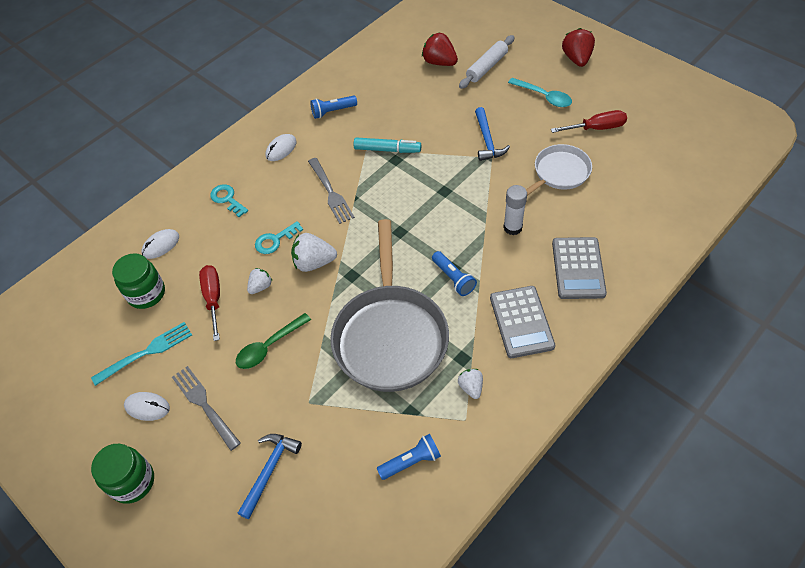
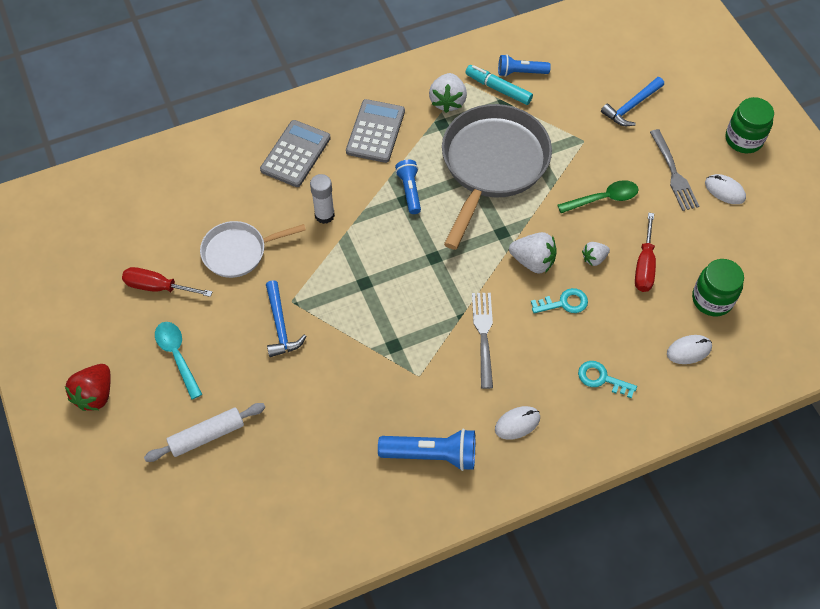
camera: 160 degrees left, 5 degrees up
turquoise fork [91,322,192,386] -> none
turquoise key [210,184,248,217] -> turquoise key turned 135 degrees clockwise [578,361,637,398]
blue flashlight [310,96,357,119] -> blue flashlight [378,429,475,471], size x1.55
turquoise marker [354,137,421,153] -> turquoise marker moved to [465,65,533,105]
red strawberry [422,32,458,66] -> none
white strawberry [458,369,483,399] -> white strawberry [429,73,467,113], size x1.68
blue hammer [475,107,510,161] -> blue hammer turned 150 degrees clockwise [266,280,307,357]

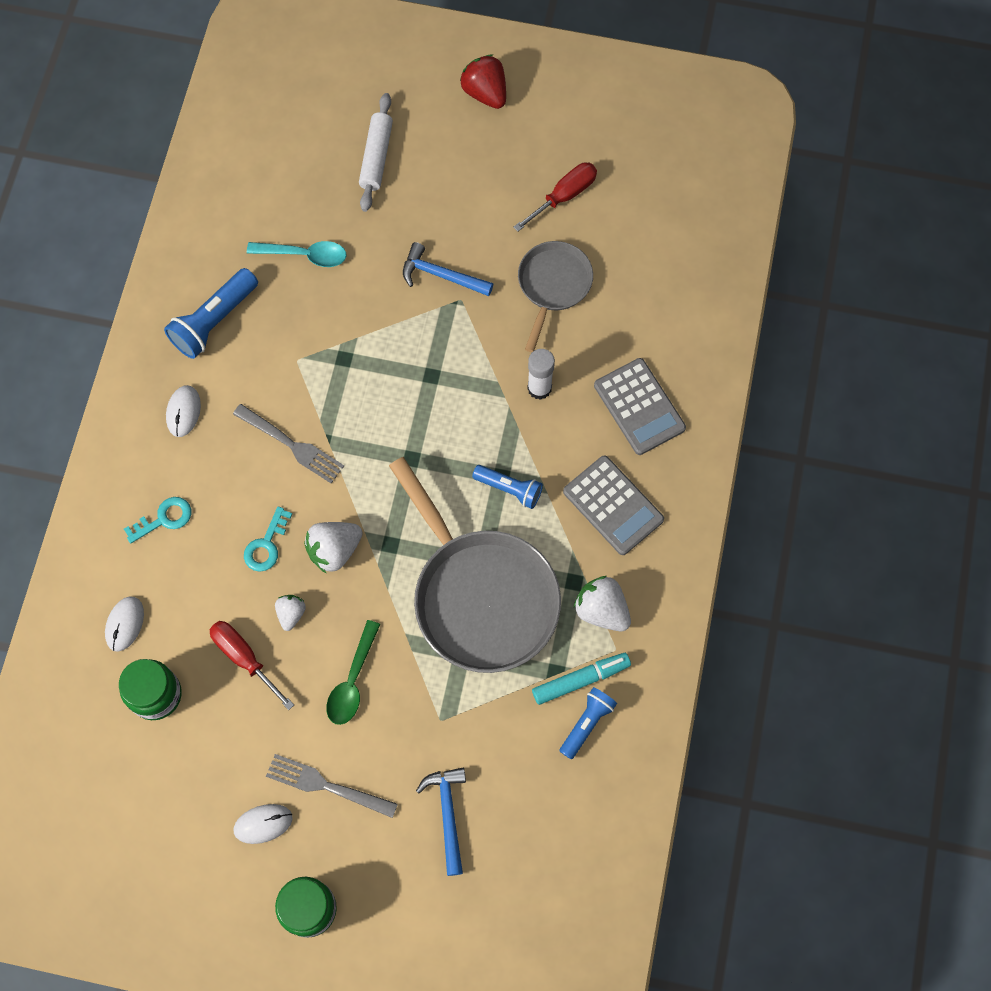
camera: 125 degrees right, 10 degrees up
turquoise spoon [155,322,202,400] -> turquoise spoon moved to [247,241,346,267]
white pan [200,221,306,278] -> grey pan [518,241,593,352]

